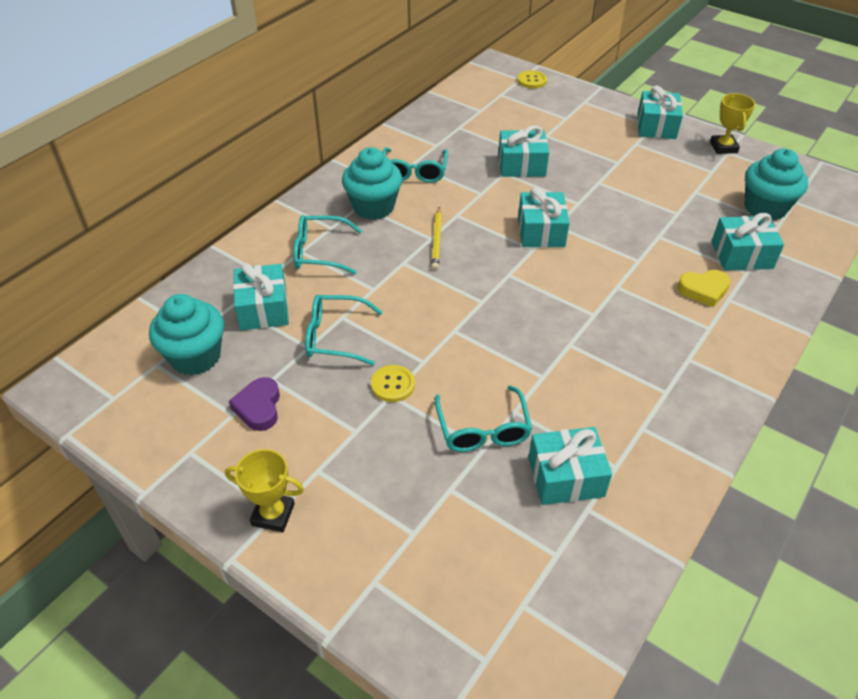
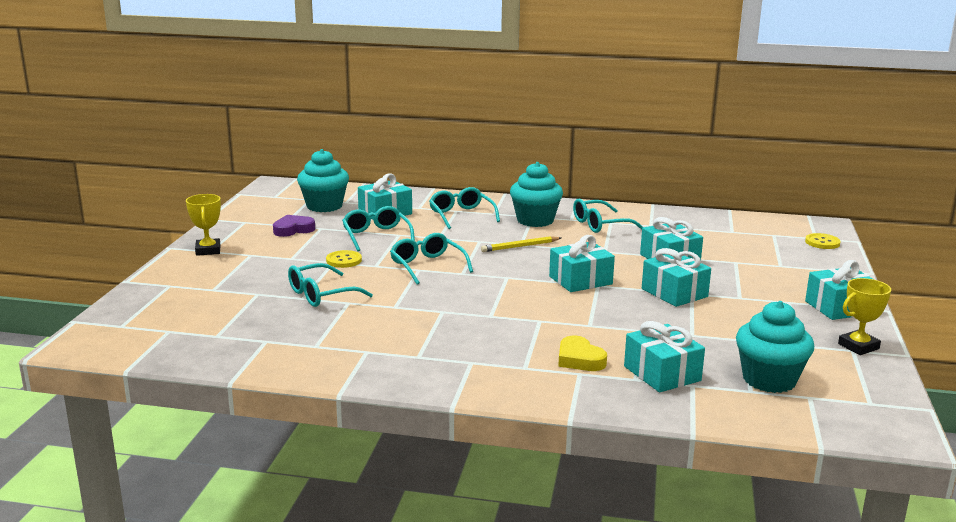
camera: 65 degrees right, 25 degrees down
turquoise gift [528,427,612,505] -> turquoise gift moved to [642,248,711,307]
none -> turquoise glasses [390,233,473,284]

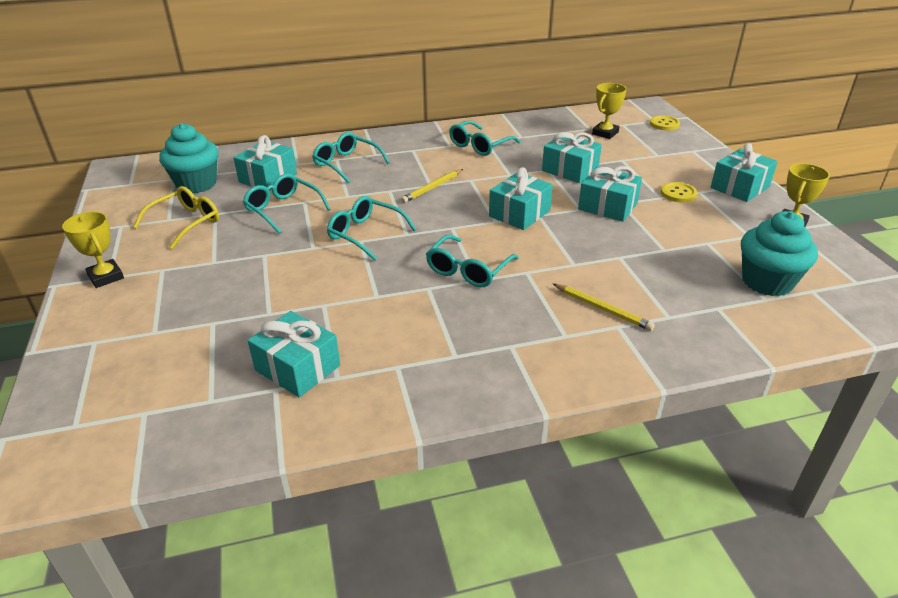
camera: 25 degrees left, 15 degrees up
purple heart [273,215,315,237] -> yellow glasses [133,186,219,249]
turquoise glasses [288,263,373,307] -> turquoise glasses moved to [426,235,519,287]
yellow button [326,250,362,268] -> yellow button moved to [661,182,697,202]
turquoise cupcake [510,162,563,227] -> none
yellow heart [558,336,607,371] -> yellow pencil [553,284,655,331]
turquoise gift [624,321,705,392] -> turquoise gift moved to [248,311,340,398]
none -> yellow trophy [592,83,627,139]

